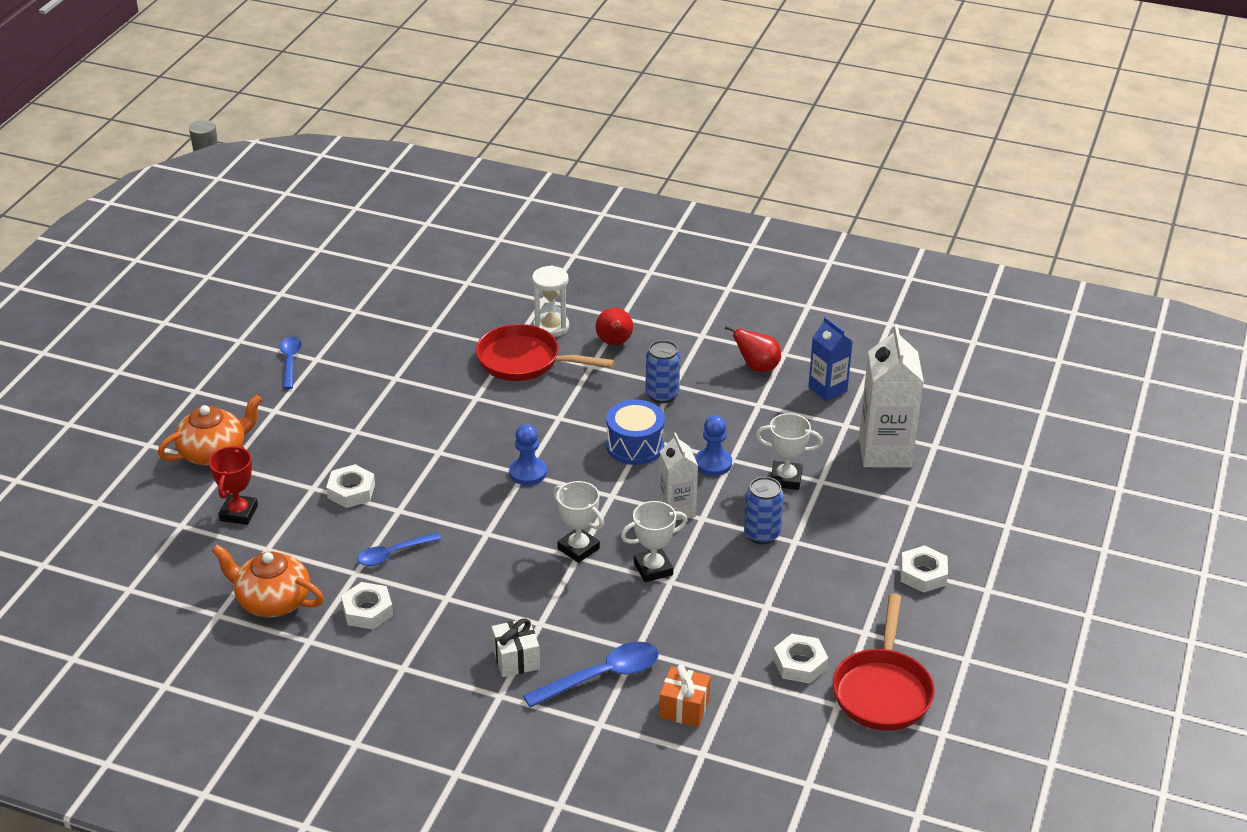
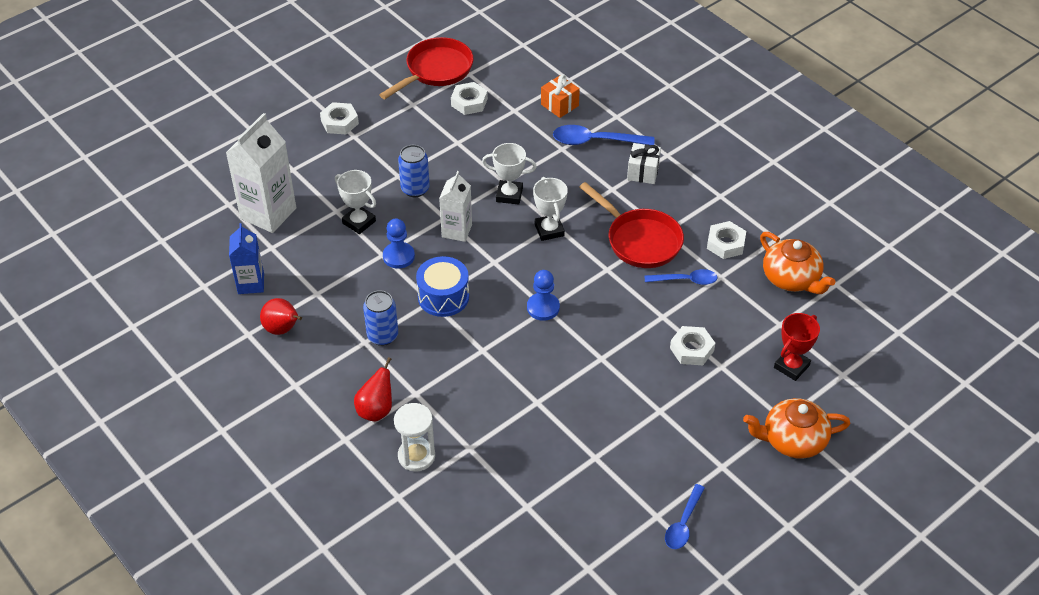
camera: 150 degrees left, 10 degrees up
red pan [476,324,614,381] -> red pan moved to [579,182,684,268]

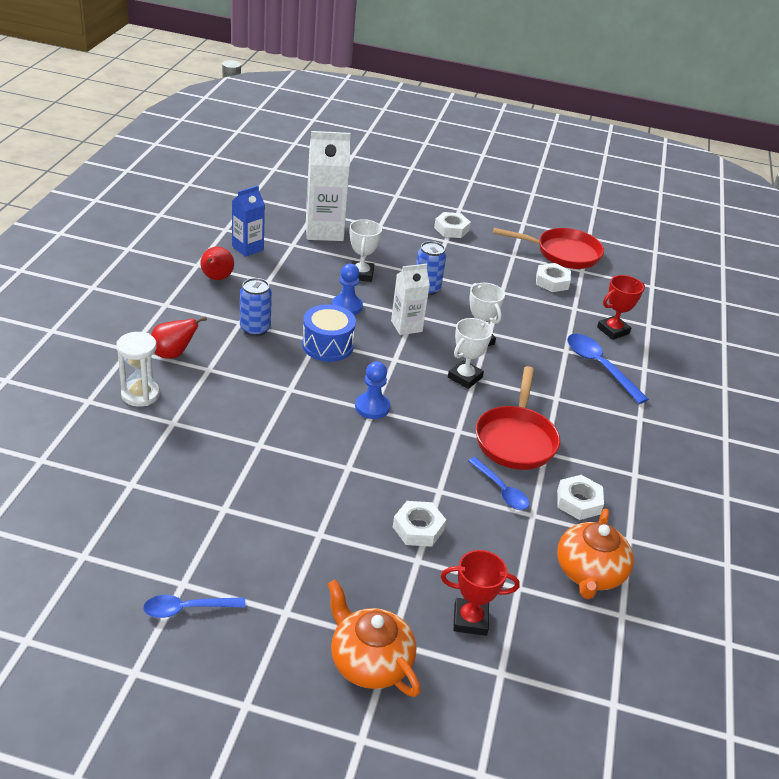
camera: 50 degrees right, 10 degrees down
orange gift [541,74,580,118] -> red trophy [597,275,645,340]
white gift [627,143,661,184] -> none

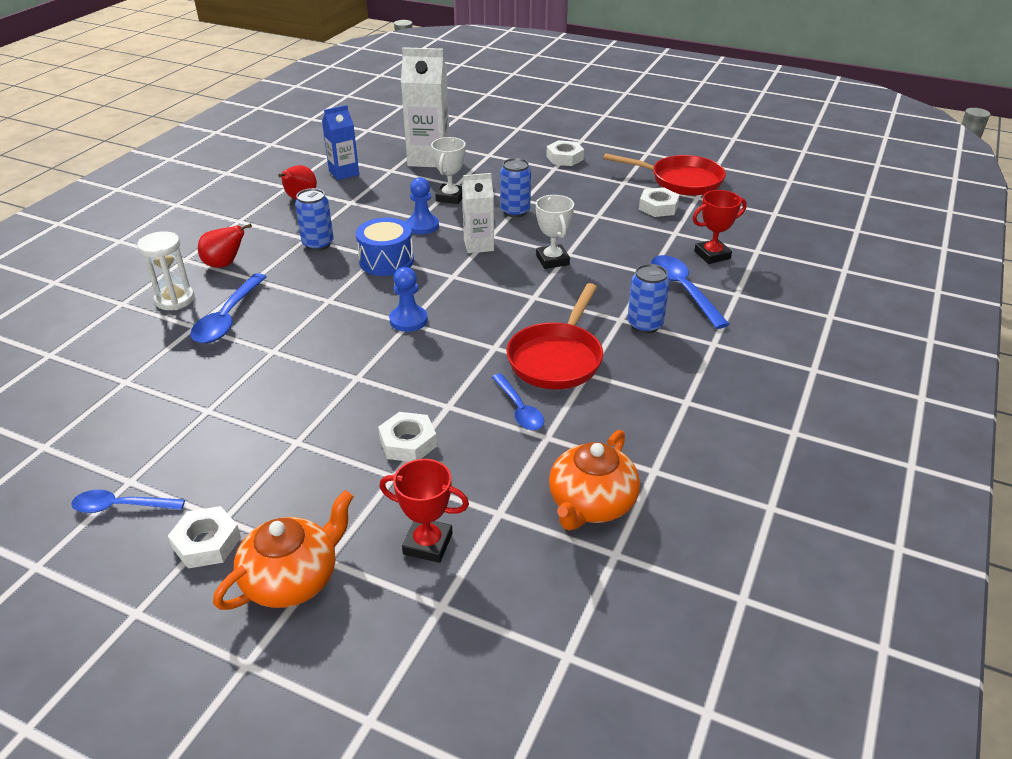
camera: 15 degrees right, 0 degrees up
orange teapot [327,579,421,697] -> orange teapot turned 75 degrees clockwise [213,490,354,610]
white trophy [448,318,493,389] -> none
white nut [557,475,604,520] -> white nut moved to [168,506,241,568]
none -> blue spoon [190,273,267,343]
none -> blue can [627,264,670,334]

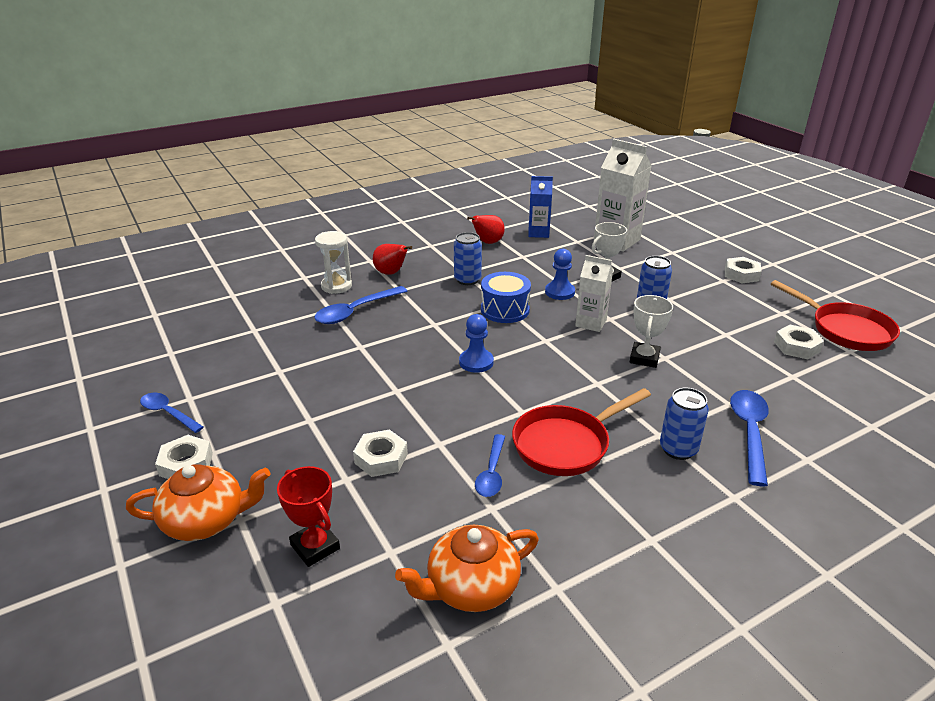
camera: 35 degrees right, 5 degrees down
red trophy [693,190,747,264] -> none

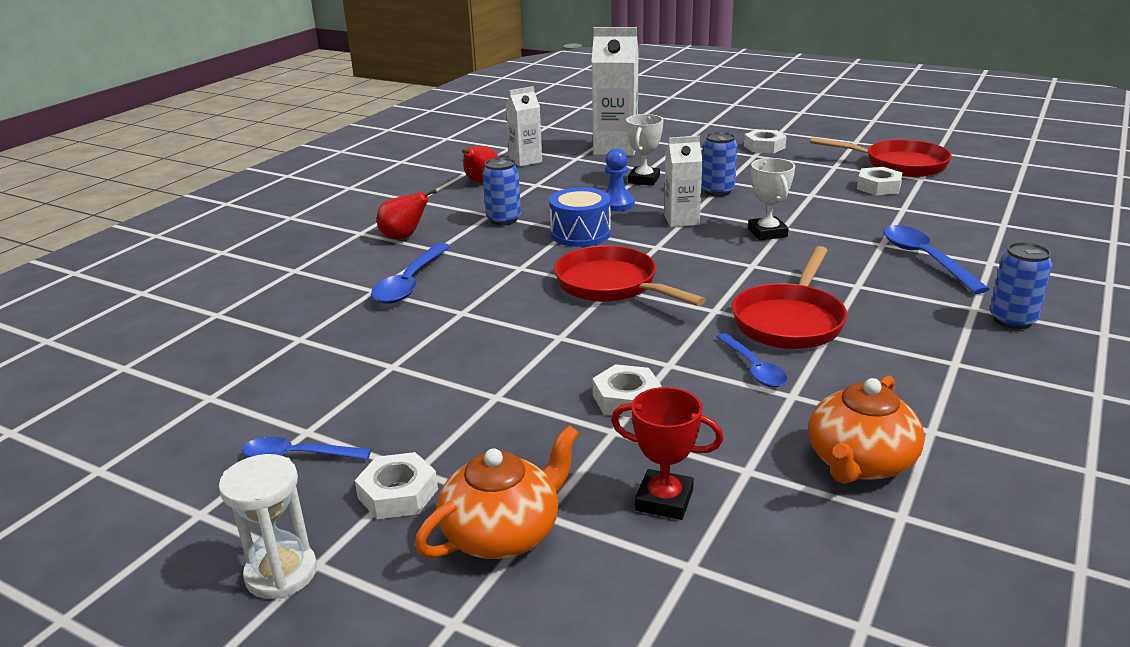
camera: 30 degrees left, 5 degrees down
white hourglass [315,231,352,294] -> white hourglass moved to [219,454,317,599]
blue pawn [459,314,494,373] -> red pan [554,245,706,306]
blue carton [529,176,553,238] -> white carton [506,86,542,167]
blue can [660,388,709,460] -> blue can moved to [990,242,1052,329]

